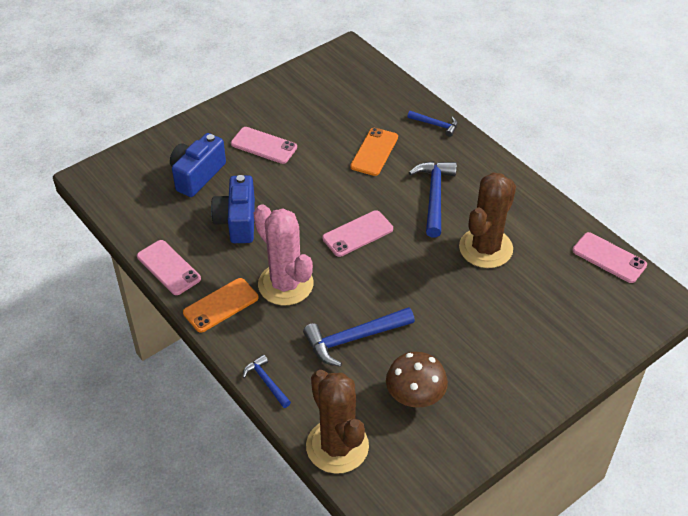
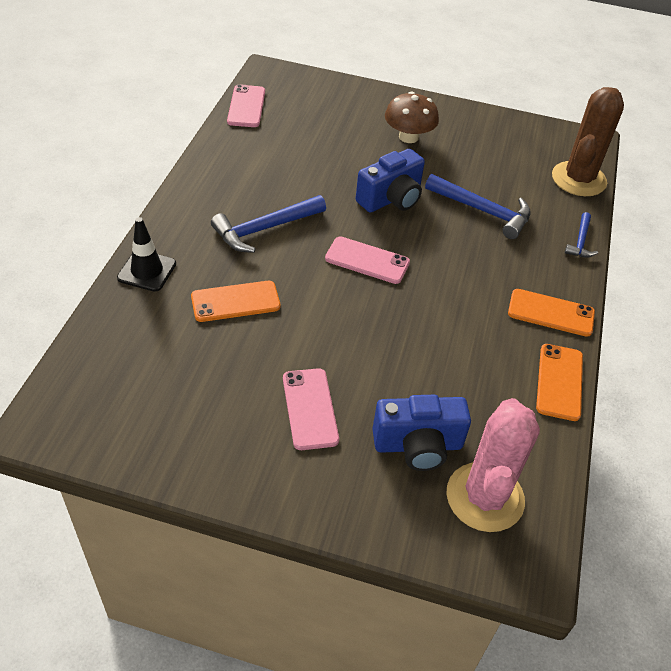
camera: 130 degrees left, 0 degrees up
pink phone [137,240,201,295] -> orange phone [536,344,583,421]
blue camera [211,175,255,243] -> blue camera moved to [356,149,425,212]
pink cactus [254,204,313,305] -> pink cactus moved to [446,398,540,532]
brown mushroom [386,352,448,408] -> brown mushroom moved to [385,91,439,143]
blue hammer [407,111,458,137] -> black traffic cone [117,217,176,292]
brown cactus [459,173,516,268] -> none

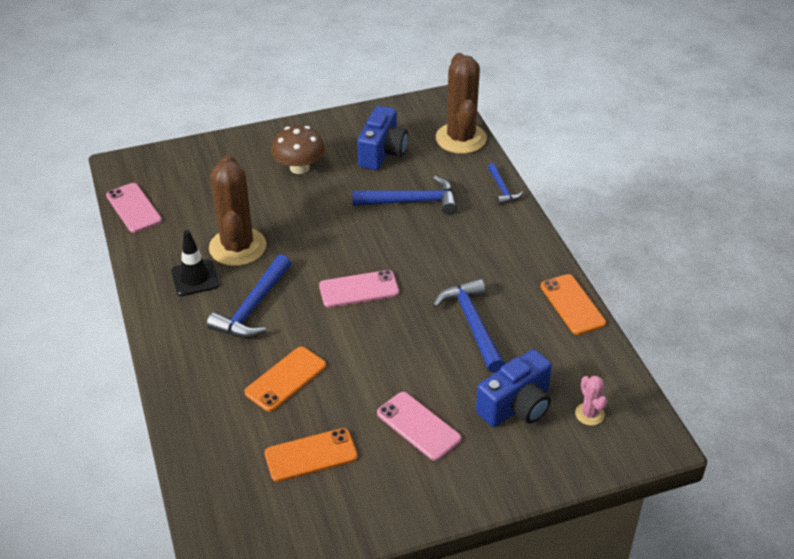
camera: 30 degrees left, 5 degrees down
black traffic cone [117,217,176,292] -> black traffic cone moved to [171,230,219,296]
blue camera [356,149,425,212] -> blue camera moved to [357,106,408,170]
pink cactus [446,398,540,532] -> pink cactus [575,376,607,426], size x0.44
orange phone [508,289,595,337] -> orange phone moved to [264,428,358,482]
none -> brown cactus [209,155,266,266]
none -> blue hammer [433,279,505,373]

